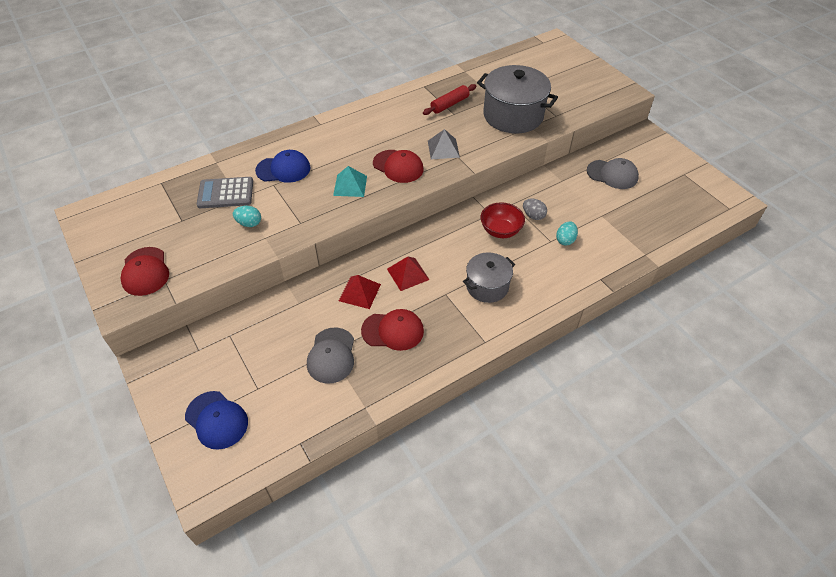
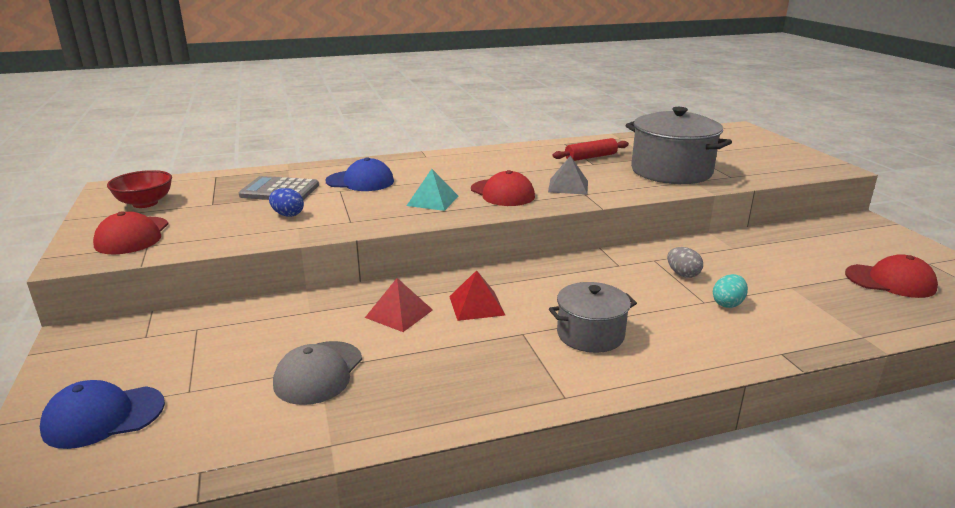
camera: 15 degrees right, 25 degrees down
blue cap [185,391,248,450] -> blue cap turned 105 degrees clockwise [40,380,165,449]
turquoise egg [233,206,261,227] -> blue egg [269,188,304,217]
red cap [361,309,424,351] -> red cap moved to [845,254,938,298]
red bowl [480,202,525,238] -> red bowl moved to [107,170,172,208]
grey cap [587,158,639,189] -> none

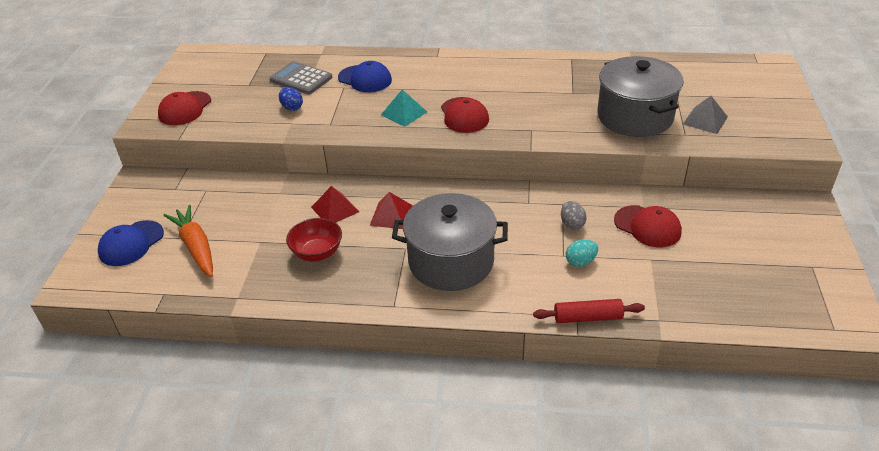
camera: 25 degrees right, 15 degrees up
blue cap [40,380,165,449] -> blue cap turned 60 degrees counterclockwise [98,220,164,266]
red bowl [107,170,172,208] -> red bowl moved to [286,218,342,262]
grey cap [273,341,362,405] -> none
grey pyramid [548,156,588,195] -> grey pyramid moved to [683,96,728,134]
grey pot [549,282,637,353] -> grey pot [392,193,508,291], size x1.67
red rolling pin [552,138,629,161] -> red rolling pin moved to [533,299,645,323]
red cap [845,254,938,298] -> red cap moved to [614,205,682,247]
none -> orange carrot [163,205,213,277]

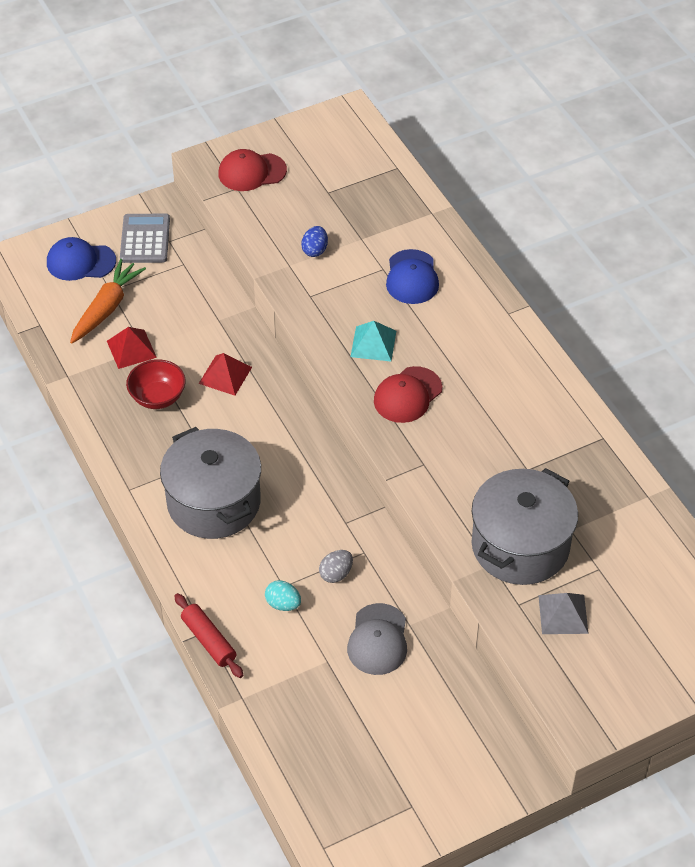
camera: 55 degrees right, 10 degrees up
grey calculator [270,61,333,94] -> grey calculator moved to [120,214,170,263]
red pyramid [370,192,413,229] -> red pyramid moved to [107,327,157,369]
red cap [614,205,682,247] -> grey cap [347,603,407,675]

